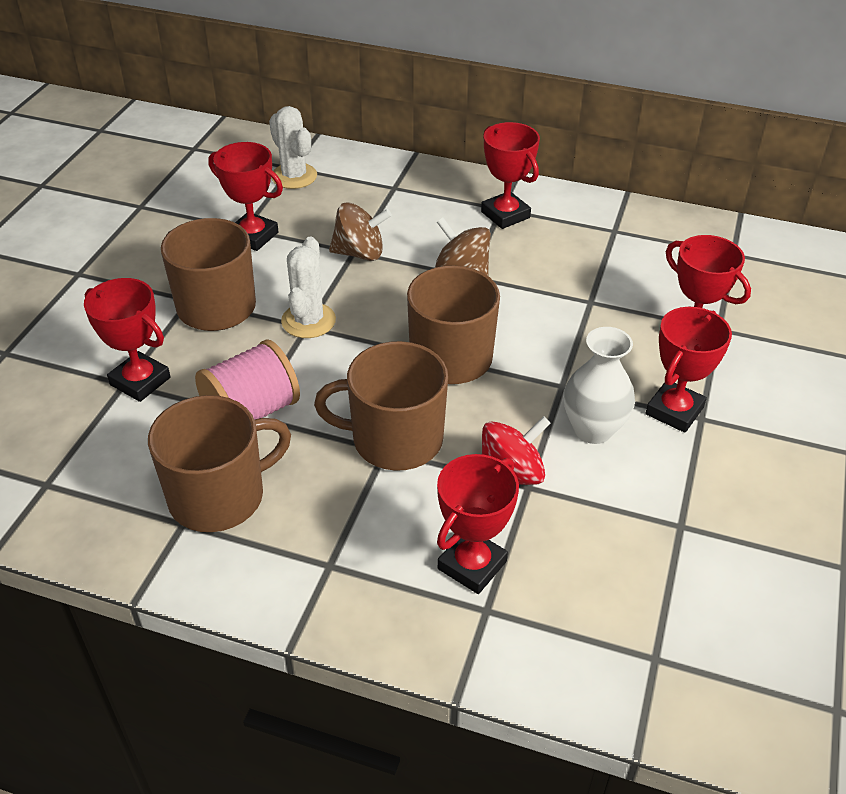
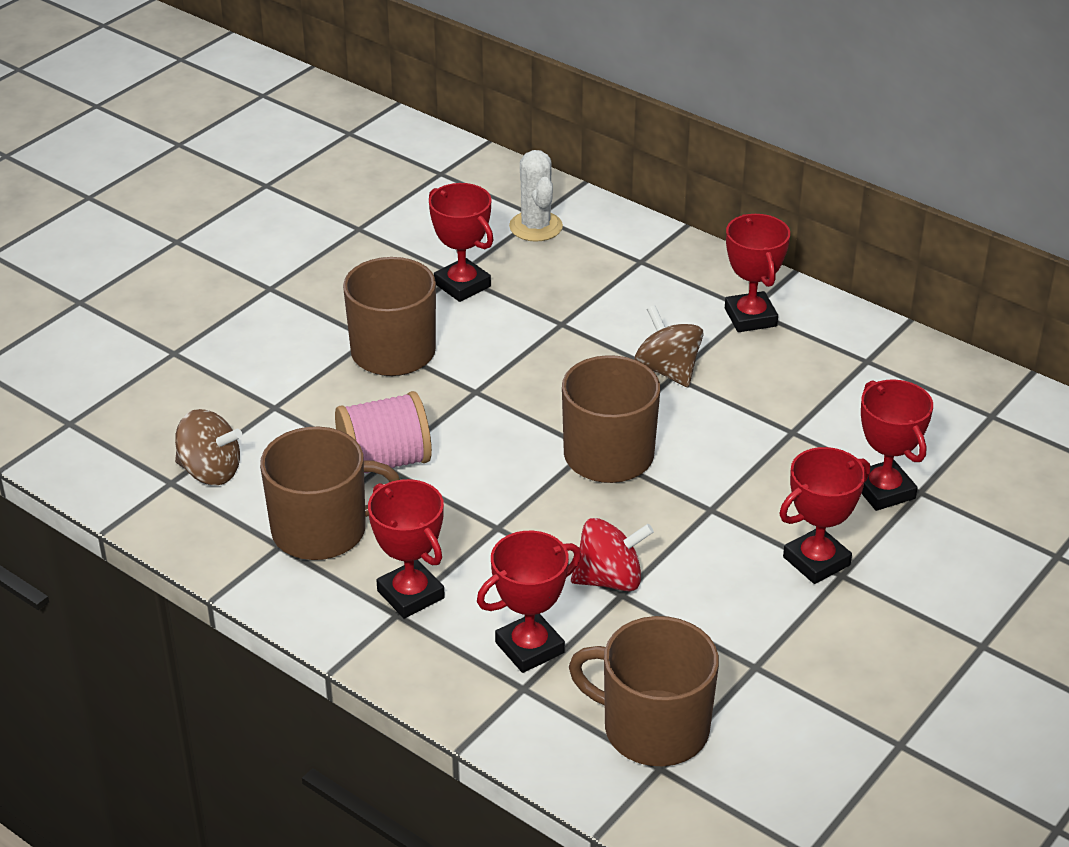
camera: 20 degrees right, 5 degrees down
red trophy [84,278,171,402] -> red trophy moved to [368,479,445,618]
white cactus [281,236,336,338] -> none
brown mug [314,341,448,471] -> brown mug moved to [569,616,719,766]
brown spinning top [329,202,392,261] -> brown spinning top moved to [175,409,242,485]
white vase [564,327,635,444] -> none

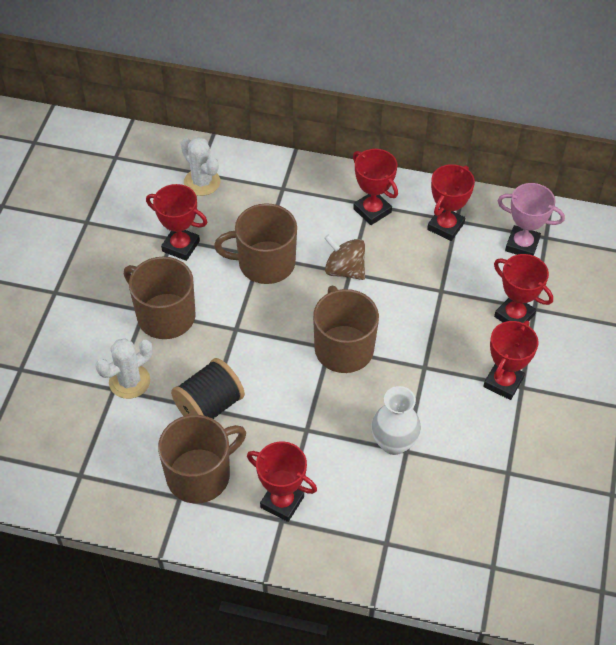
camera: 25 degrees left, 15 degrees up
brown spinning top [175,409,242,485] -> none
pink spool [335,391,432,473] -> black spool [171,358,245,419]
red trophy [477,531,581,673] -> red trophy moved to [427,164,475,241]
brown mug [569,616,719,766] -> brown mug moved to [214,203,297,284]
red spinning top [571,518,654,592] -> white vase [371,386,421,455]
none -> white cactus [95,338,152,399]
none -> pink trophy [498,183,565,256]

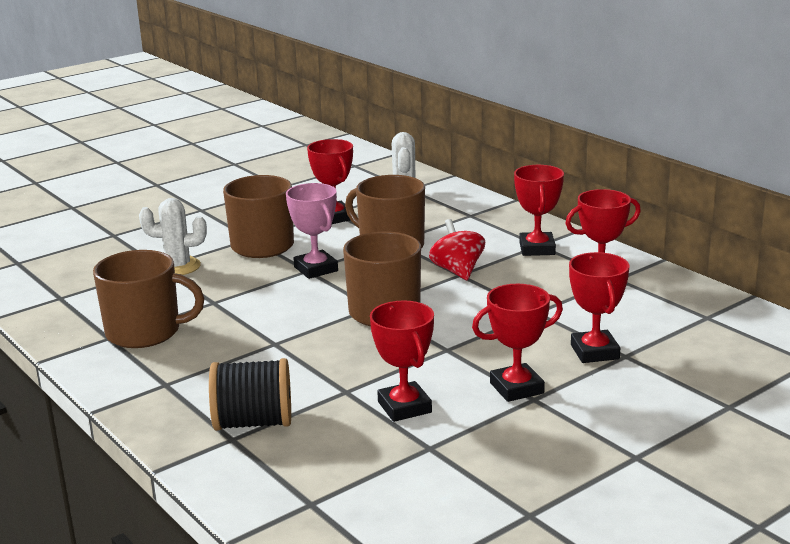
camera: 40 degrees right, 30 degrees down
black spool [171,358,245,419] -> black spool moved to [209,358,291,431]
red trophy [247,441,317,522] -> red trophy moved to [370,300,434,422]
brown spinning top [324,234,365,280] -> red spinning top [429,219,485,280]
white vase [371,386,421,455] -> none
pink trophy [498,183,565,256] -> pink trophy moved to [286,183,338,279]

